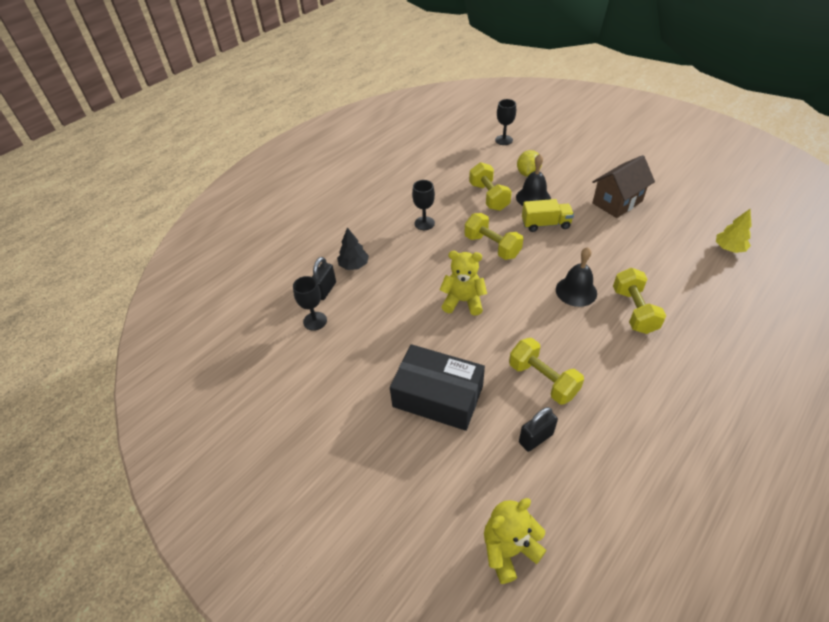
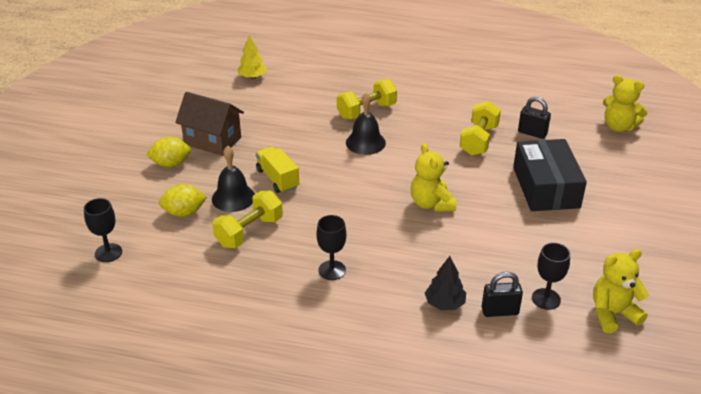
camera: 120 degrees left, 10 degrees down
yellow dumbbell [465,213,523,260] -> none
none -> yellow lemon [146,137,191,167]
none -> yellow teddy bear [593,249,649,333]

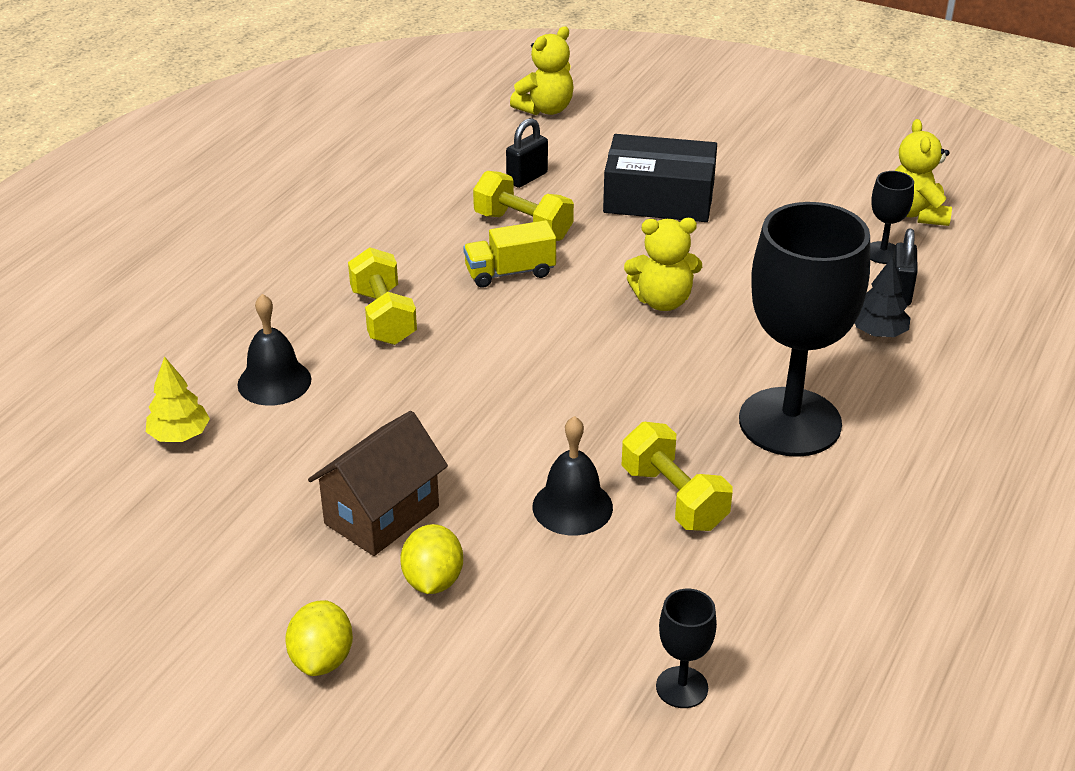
camera: 75 degrees left, 0 degrees up
yellow lemon [159,184,207,217] -> yellow lemon moved to [285,600,353,676]
yellow truck [256,146,299,193] -> yellow truck moved to [463,220,556,288]
black goblet [316,215,346,280] -> black goblet [739,202,870,457], size x2.35
black bell [346,92,386,155] -> black bell moved to [237,294,311,406]

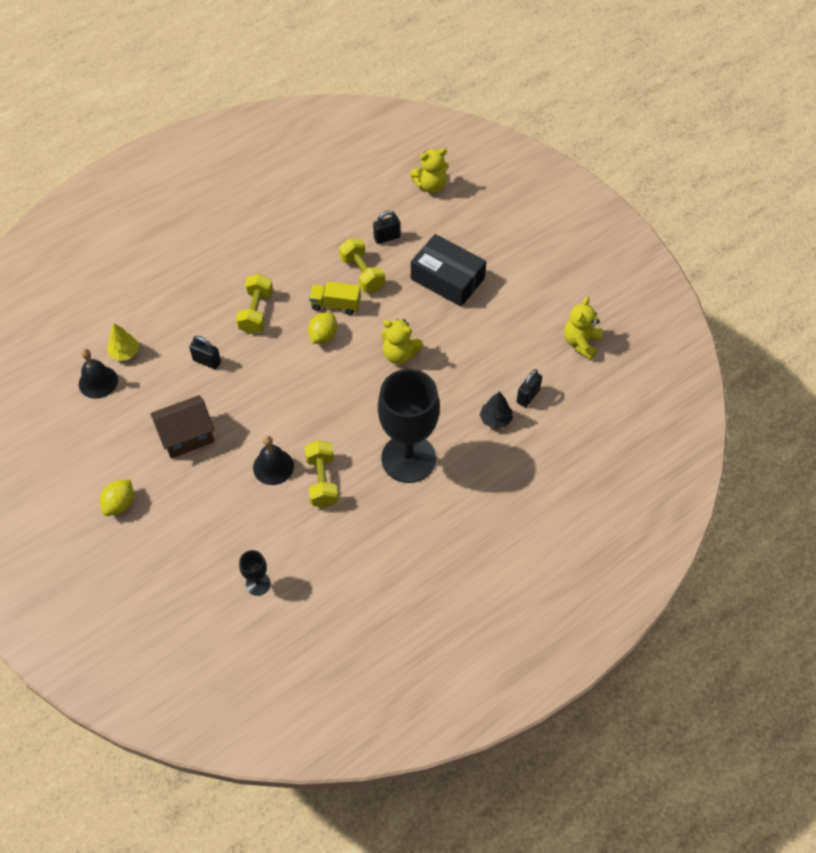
camera: 25 degrees right, 20 degrees up
black bell [237,294,311,406] -> black bell moved to [79,349,118,399]
yellow lemon [400,524,463,594] -> yellow lemon moved to [308,312,337,344]
black goblet [870,171,914,264] -> none
none -> black padlock [189,336,221,369]

